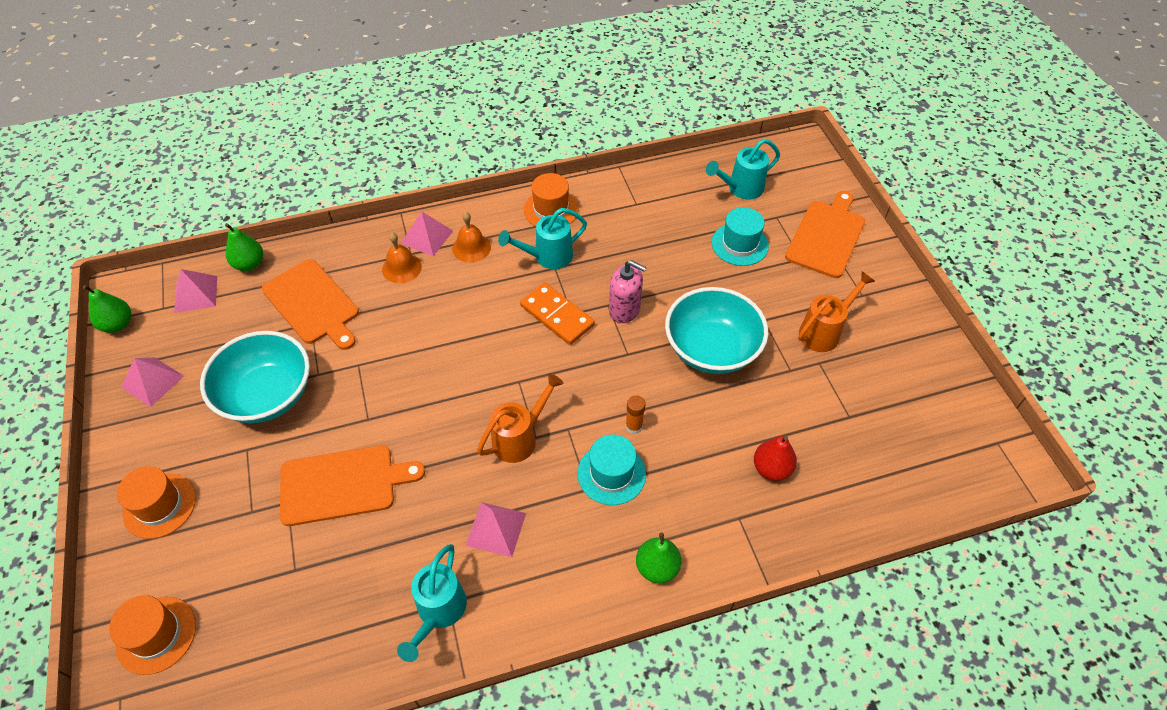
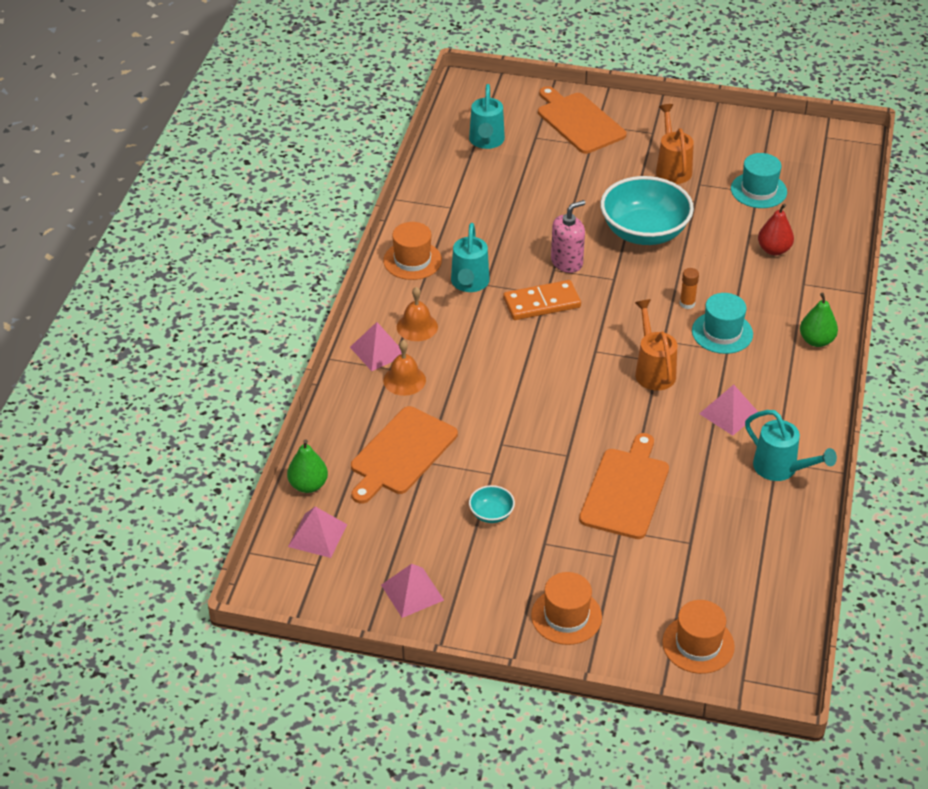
camera: 60 degrees left, 10 degrees down
green pear [83,285,131,333] -> none
turquoise bowl [200,331,310,423] -> turquoise bowl [469,485,515,523], size x0.43
orange cutting board [262,259,359,350] -> orange cutting board turned 135 degrees clockwise [351,406,458,503]
turquoise hat [712,207,769,266] -> turquoise hat moved to [731,153,787,208]

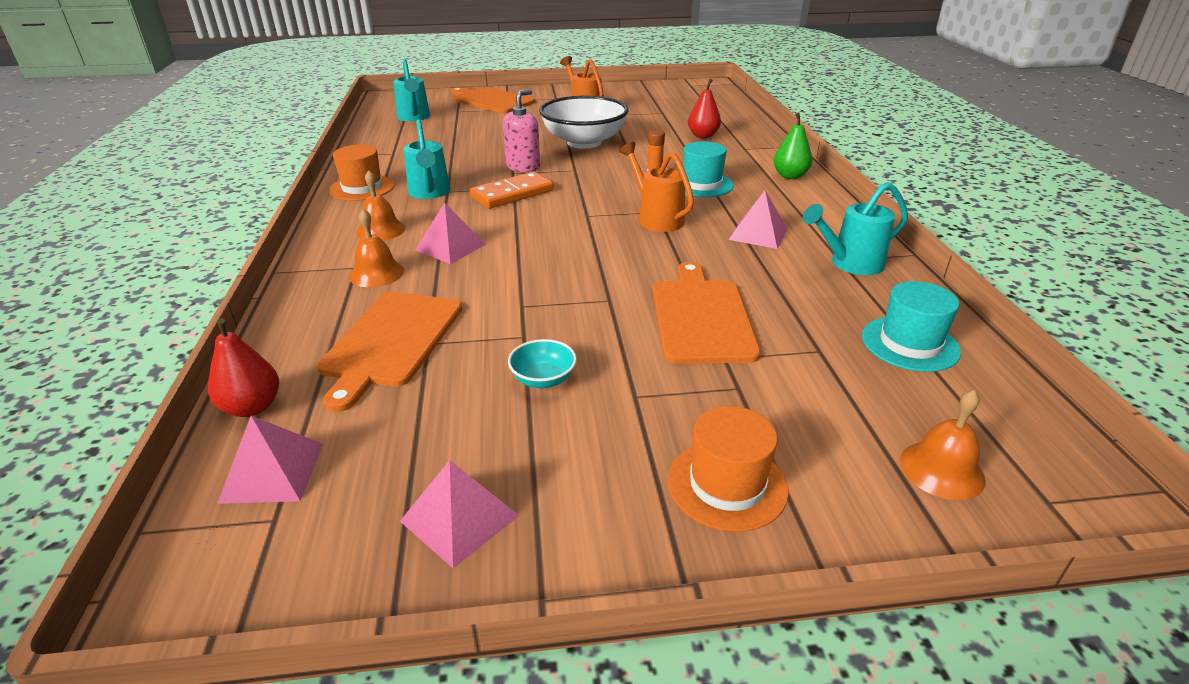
camera: 20 degrees left, 10 degrees down
green pear [287,439,328,493] -> red pear [208,318,279,417]
pink pyramid [350,322,402,371] -> pink pyramid moved to [415,203,486,264]
turquoise bowl [600,176,694,245] -> white bowl [539,96,629,148]
orange hat [662,600,735,674] -> orange bell [900,390,986,500]
turquoise hat [731,153,787,208] -> turquoise hat moved to [862,281,961,372]
turquoise watering can [745,410,837,481] -> turquoise watering can turned 135 degrees clockwise [803,182,908,275]

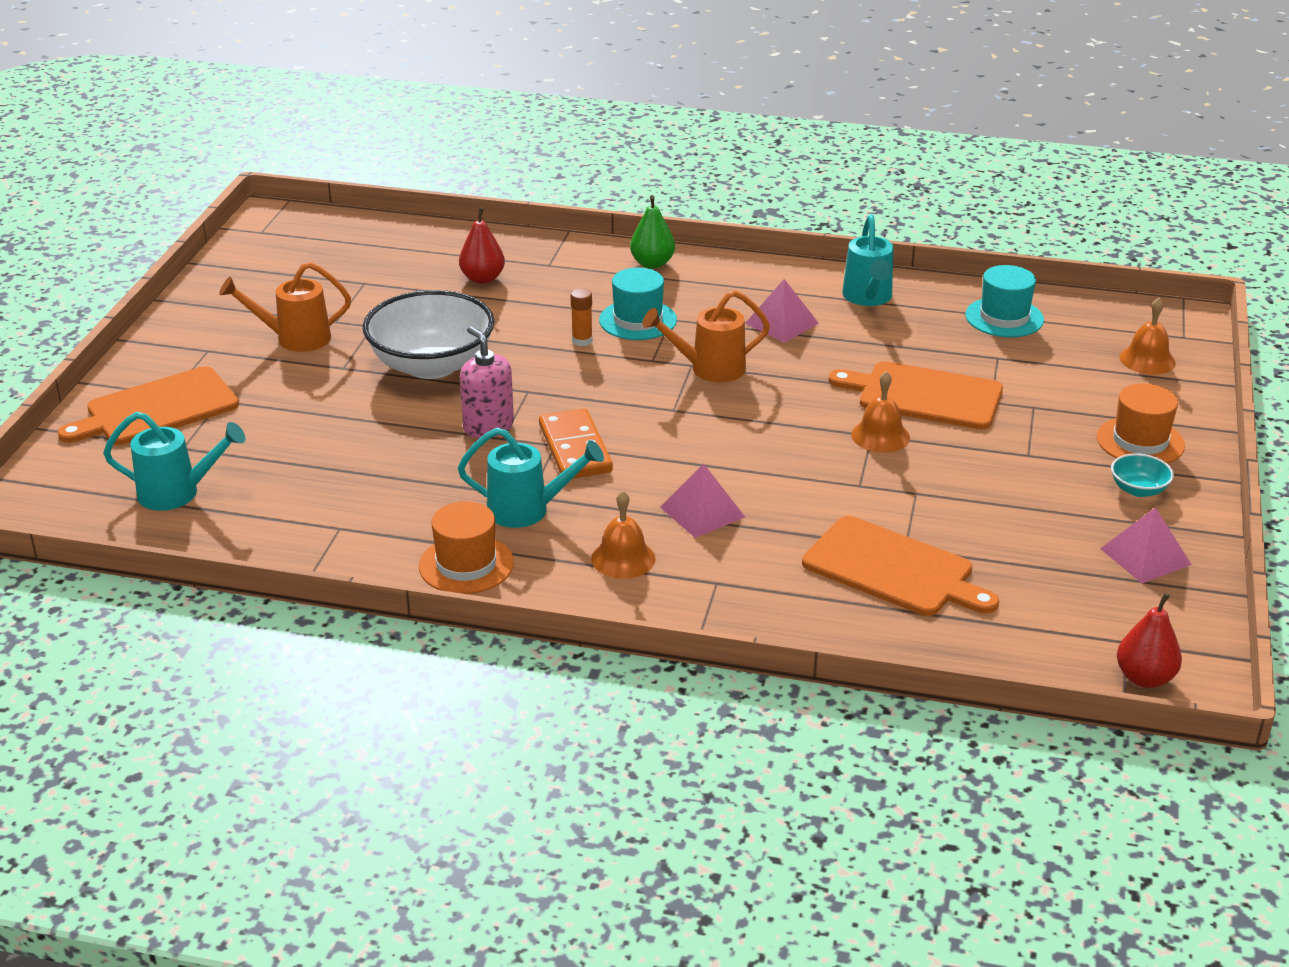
camera: 70 degrees left, 0 degrees up
red pear [208,318,279,417] -> red pear moved to [1117,593,1182,688]
pink pyramid [217,416,323,504] -> none
orange bell [349,209,404,287] -> orange bell moved to [851,371,910,453]
turquoise bowl [508,339,577,388] -> turquoise bowl moved to [1111,453,1174,497]

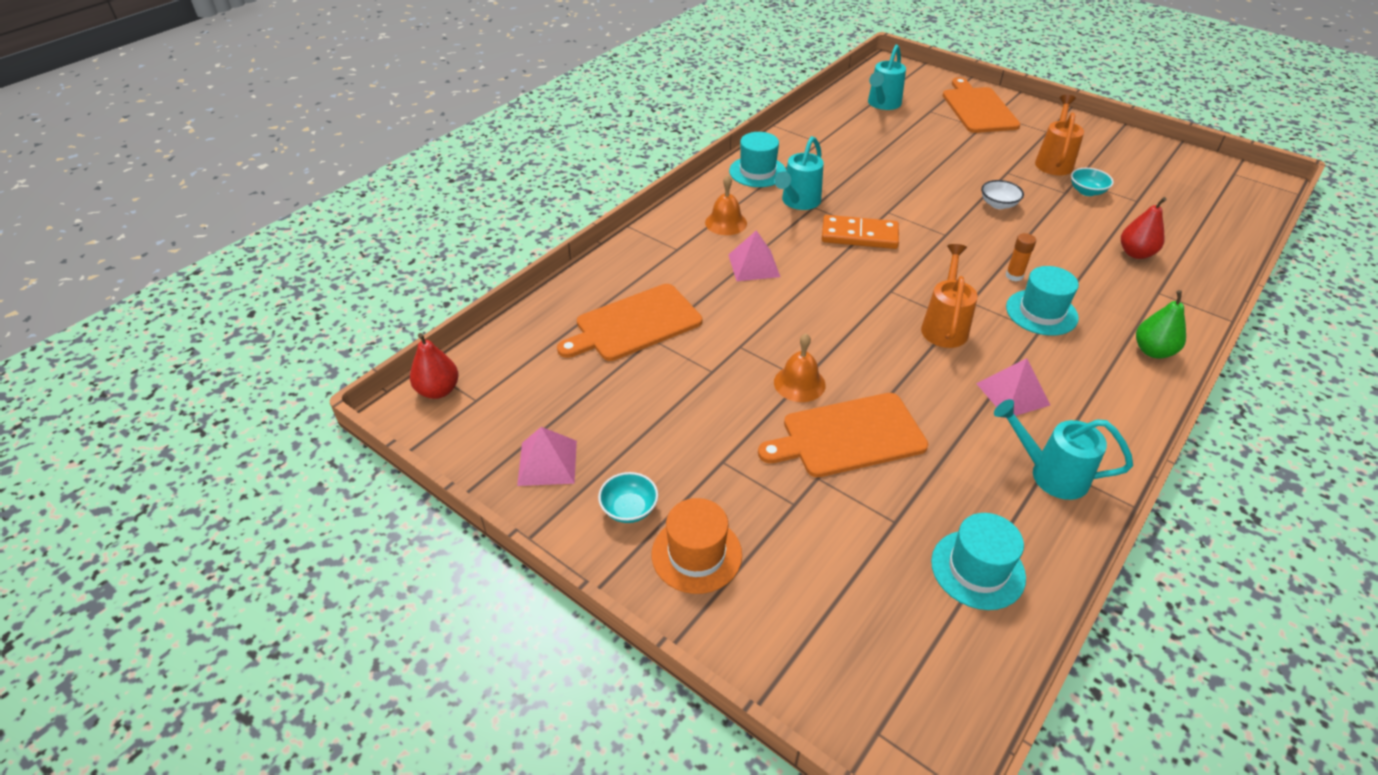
camera: 115 degrees right, 10 degrees up
white bowl [363,290,495,379] -> white bowl [981,180,1024,209], size x0.43
orange hat [419,501,514,594] -> turquoise hat [729,132,786,187]
pink soap dispenser [460,326,514,438] -> none
orange cutting board [829,361,1003,430] -> orange cutting board turned 150 degrees counterclockwise [758,393,928,477]
orange bell [1119,298,1176,375] -> none
none -> turquoise bowl [1071,168,1114,196]

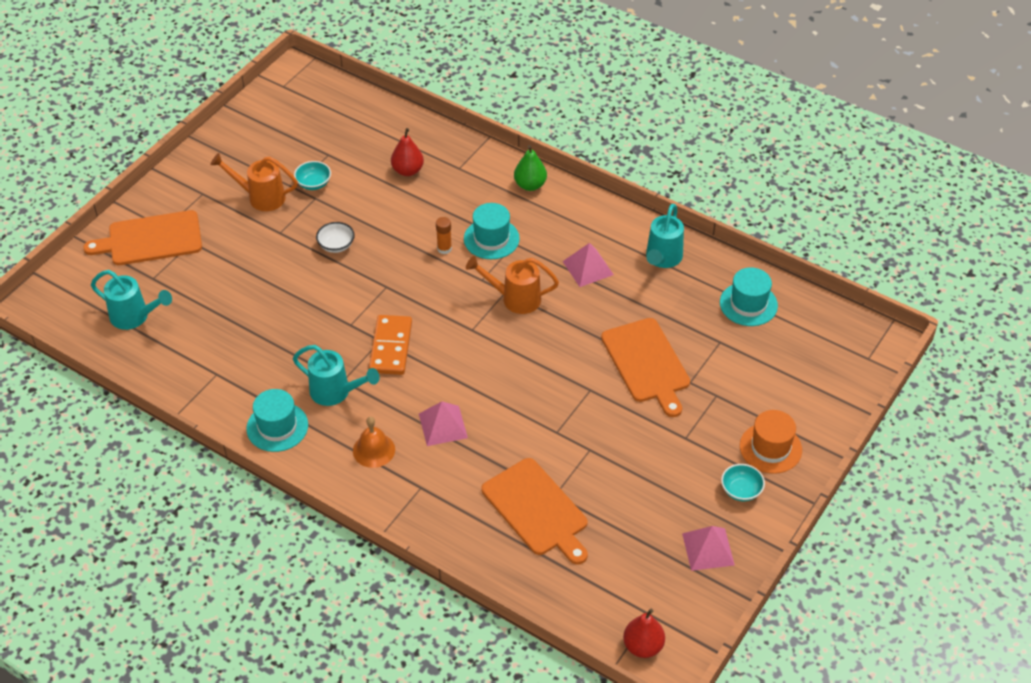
camera: 95 degrees left, 5 degrees up
orange bell [774,333,826,402] -> none

